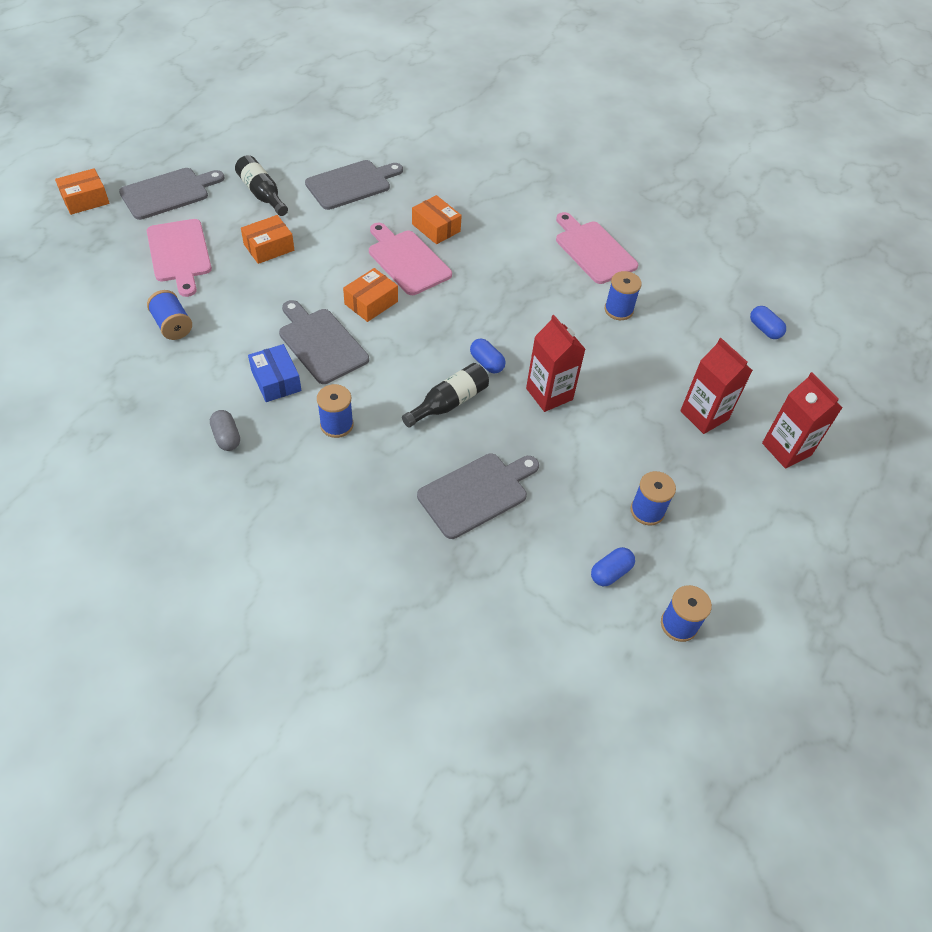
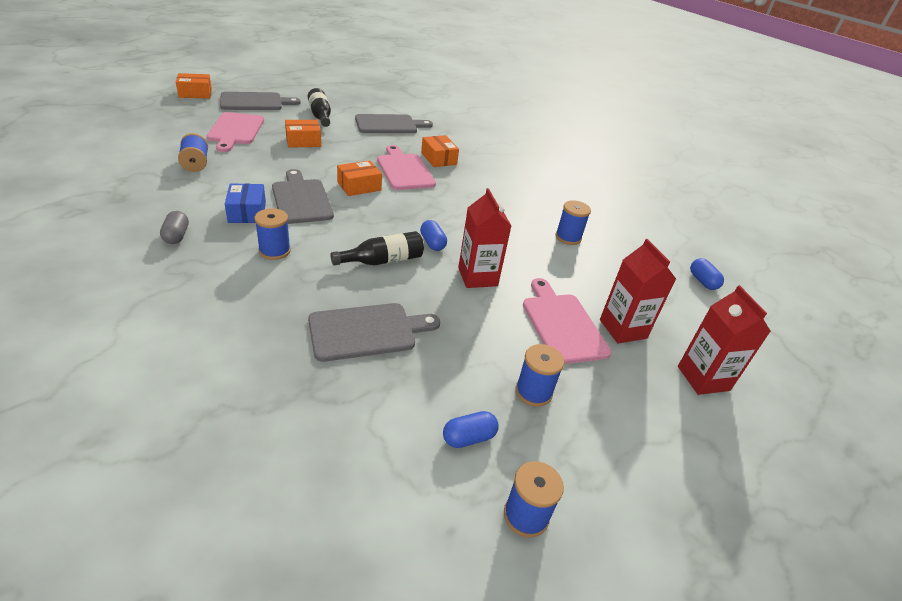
camera: 15 degrees right, 15 degrees down
pink cutting board [556,212,638,284] -> pink cutting board moved to [523,278,612,364]

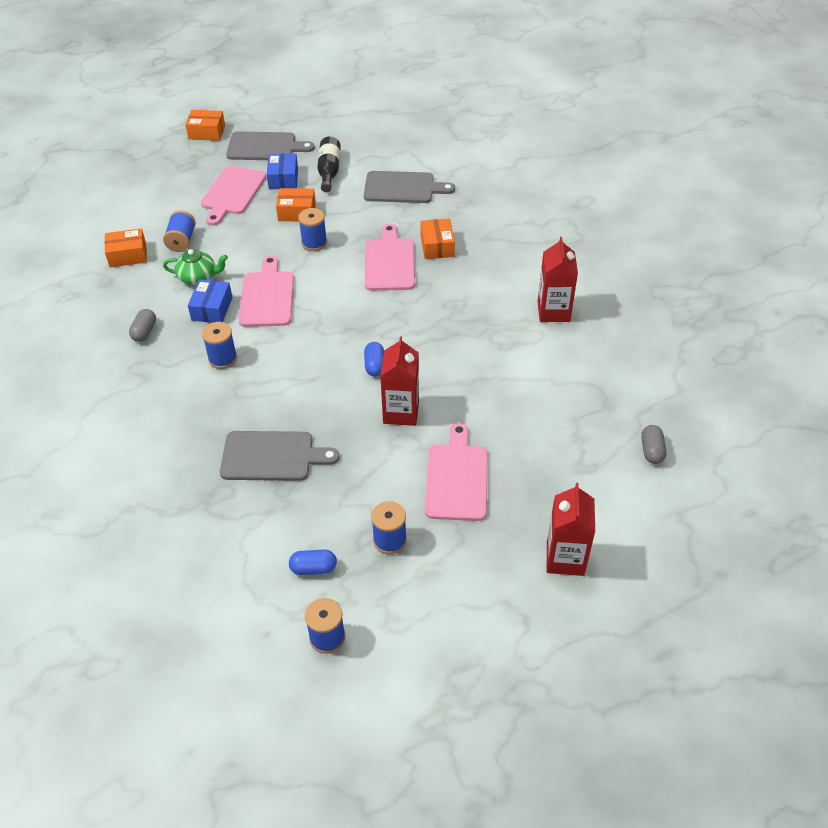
camera: 25 degrees right, 10 degrees up
grey cutting board [272,169,334,224] -> pink cutting board [239,256,294,327]
black bottle [330,231,424,265] -> none
orange box [337,160,382,196] -> orange box moved to [105,228,147,267]
blue spool [556,200,591,245] -> blue spool moved to [298,208,327,251]
red carton [600,239,676,343] -> red carton moved to [538,237,578,322]
blue capsule [690,258,724,290] -> grey capsule [641,425,666,464]
none -> green teapot [163,249,228,285]
none -> blue box [267,153,298,190]

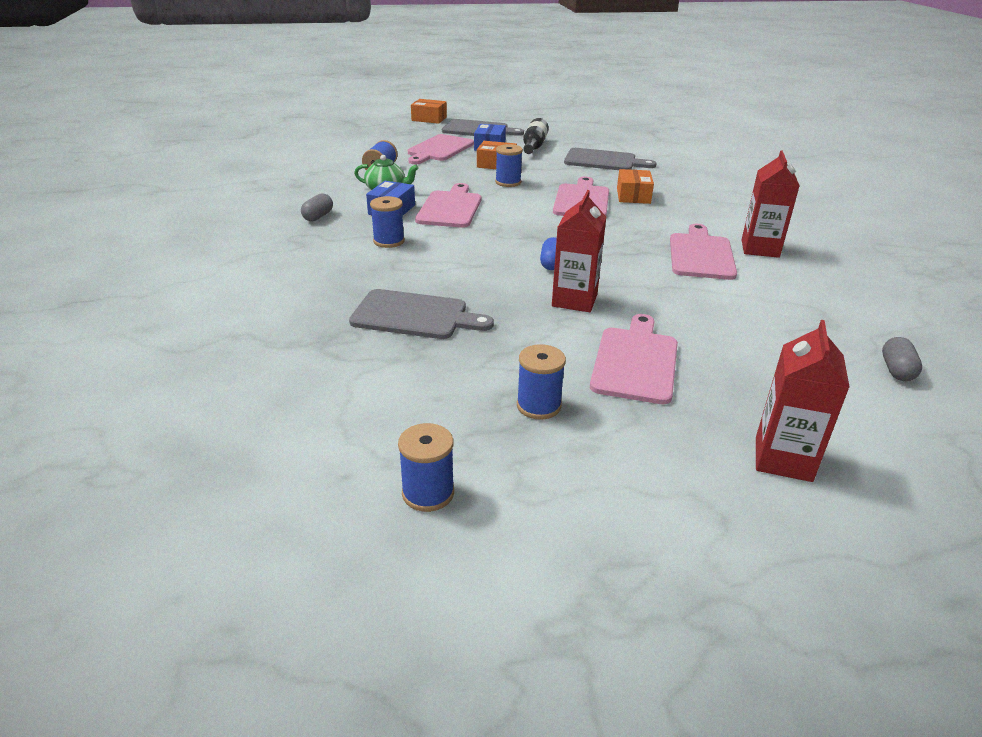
camera: 10 degrees right, 15 degrees down
orange box [105,228,147,267] -> none
blue capsule [289,549,337,575] -> none
none -> pink cutting board [670,224,737,280]

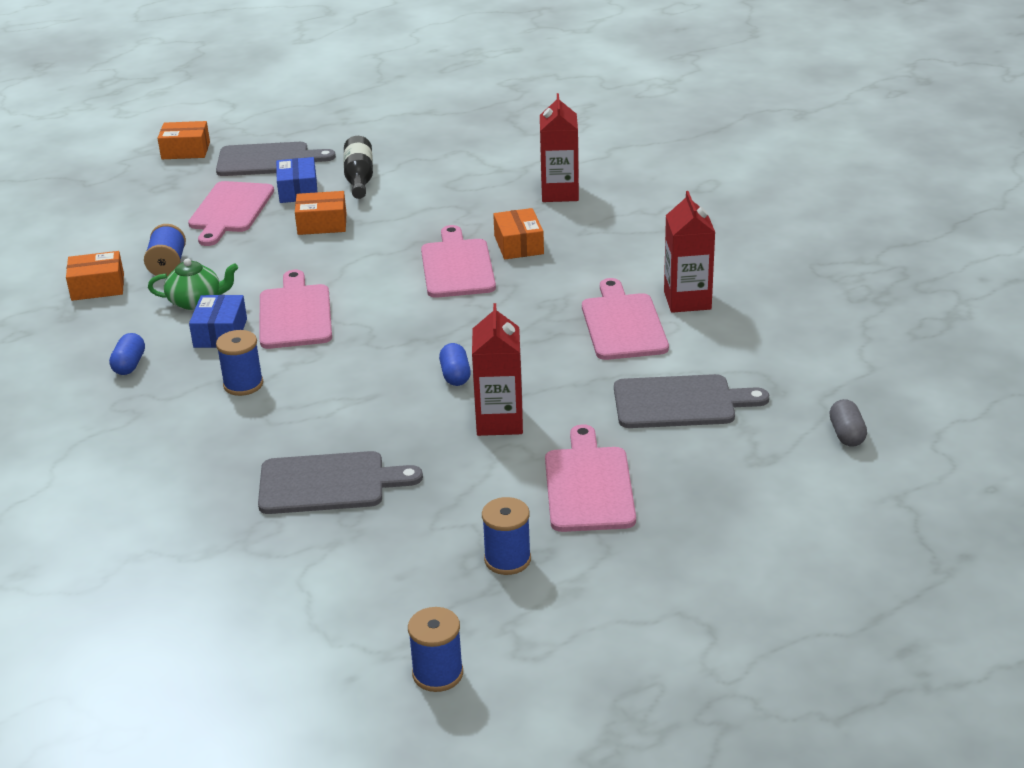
camera: 15 degrees left, 0 degrees up
grey capsule [301,193,333,221] -> blue capsule [109,333,145,375]
blue spool [495,144,523,187] -> none
grey cutting board [564,148,657,170] -> grey cutting board moved to [614,374,769,428]
red carton [756,320,850,482] -> red carton moved to [540,93,579,202]
none -> orange box [66,251,124,301]

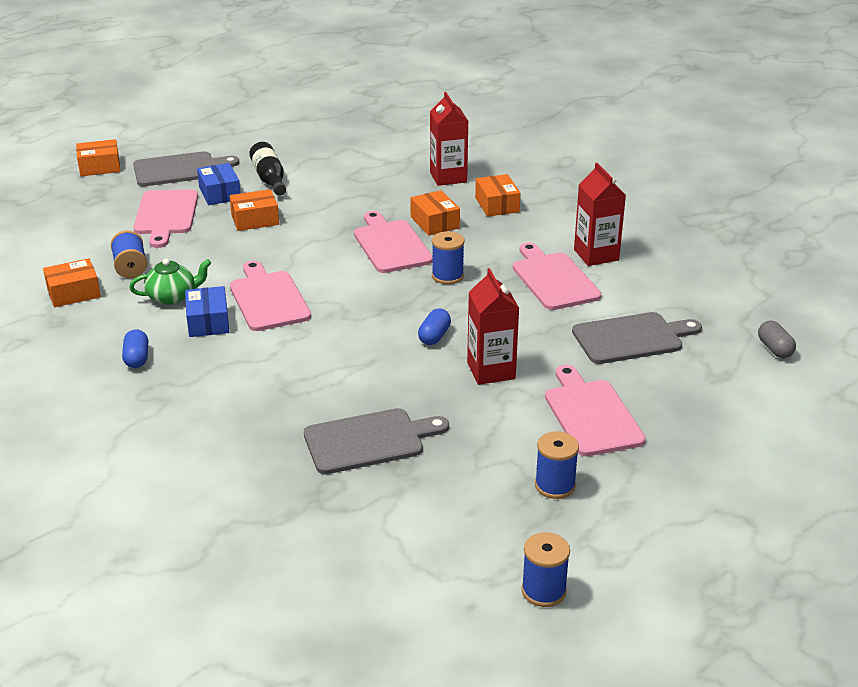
camera: 15 degrees left, 0 degrees up
blue spool [216,330,263,396] -> blue spool moved to [432,231,465,284]
blue capsule [439,343,471,386] -> blue capsule turned 45 degrees clockwise [418,309,451,345]
none -> orange box [475,174,521,216]

